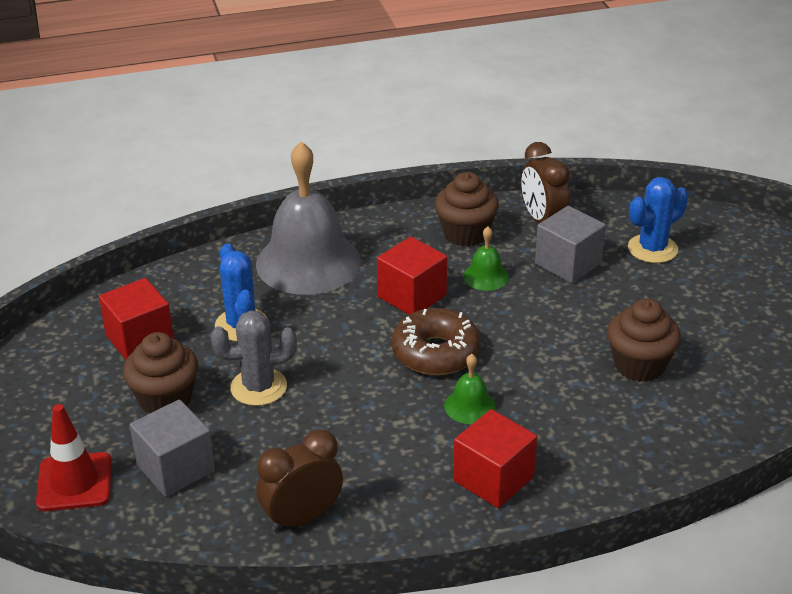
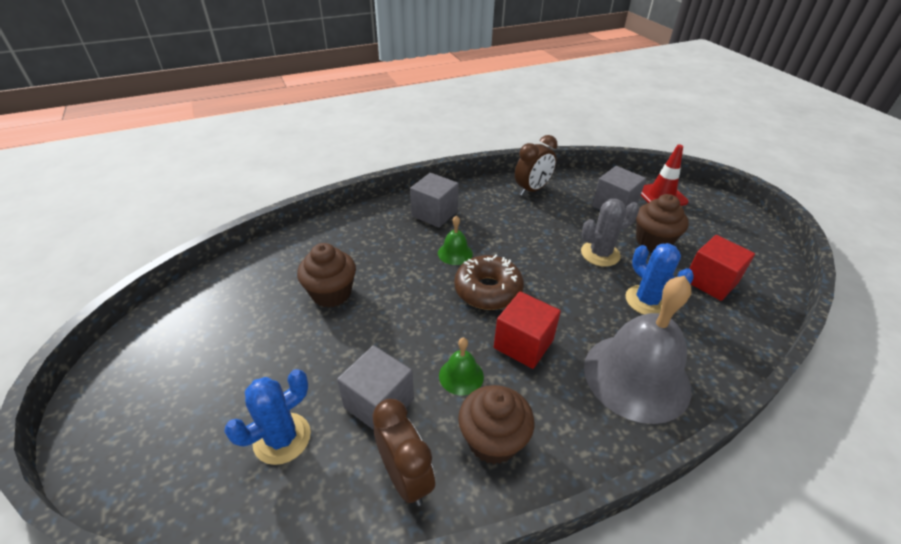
camera: 170 degrees right, 5 degrees up
red cube [453,409,537,508] -> grey cube [410,173,459,228]

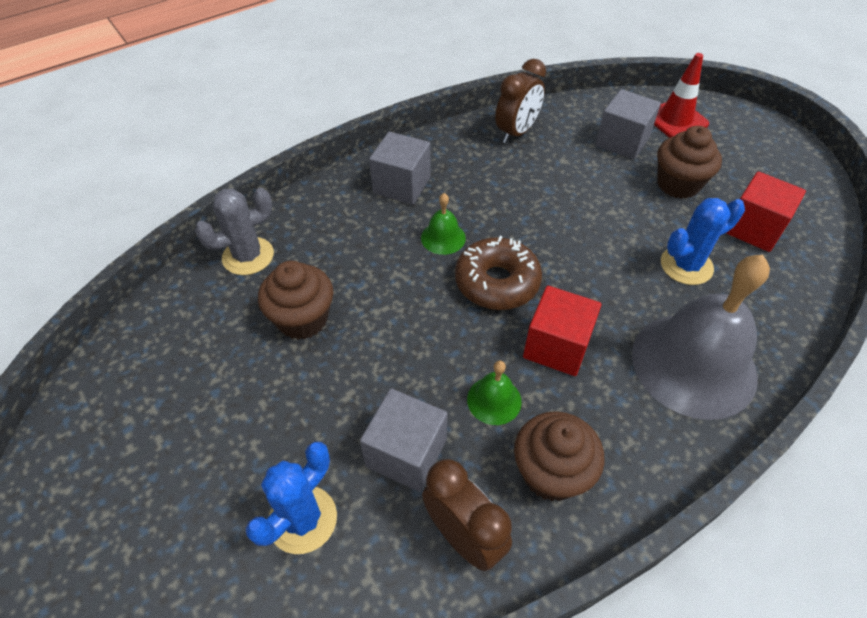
camera: 10 degrees left, 10 degrees up
grey cactus [581,199,639,267] -> grey cactus moved to [195,188,274,275]
blue cactus [625,243,694,314] -> blue cactus turned 75 degrees counterclockwise [661,198,745,285]

